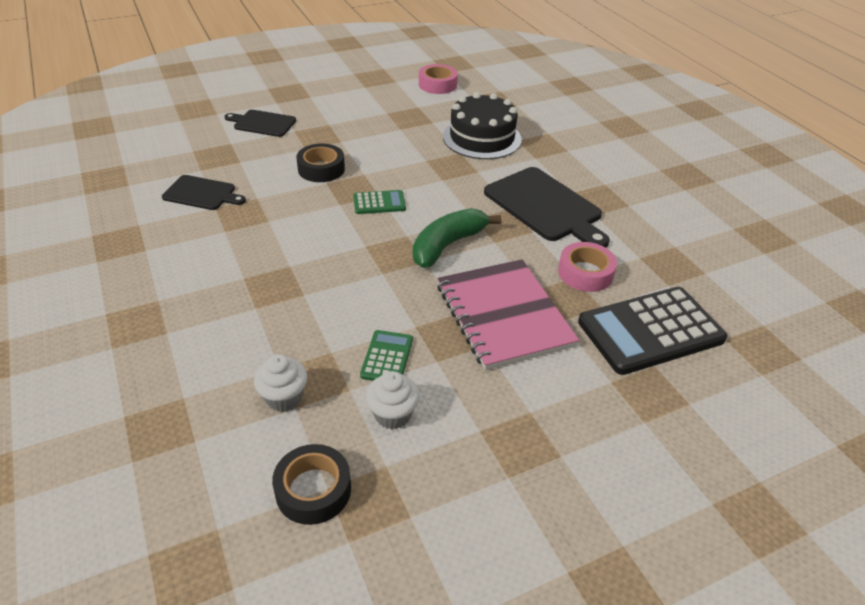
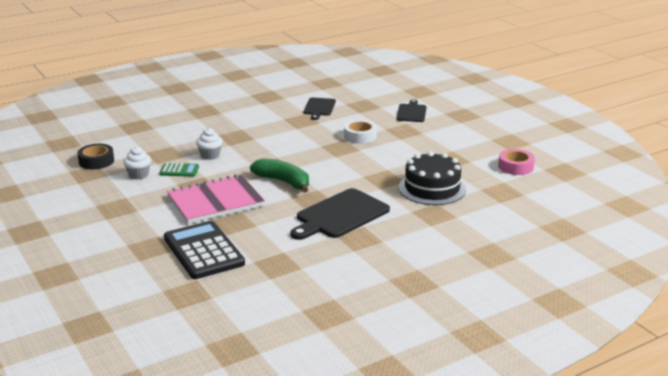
camera: 85 degrees right, 15 degrees down
white cupcake [254,354,307,412] -> white cupcake moved to [196,128,223,160]
black tape [296,144,345,182] -> white tape [344,120,377,144]
green calculator [353,190,406,214] -> none
pink tape [558,242,617,292] -> none

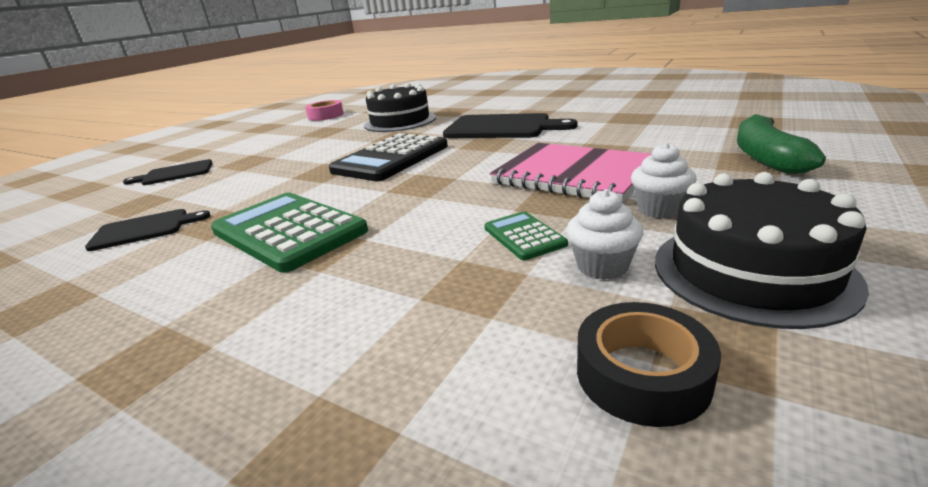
camera: 115 degrees left, 0 degrees up
black calculator [164,221,245,279] -> black calculator moved to [329,133,448,181]
white cupcake [196,128,223,160] -> white cupcake moved to [631,143,697,219]
green banana [250,158,309,192] -> green banana moved to [737,114,826,174]
white tape [344,120,377,144] -> none
none -> green calculator [211,193,368,273]
none -> black cake [655,172,869,329]

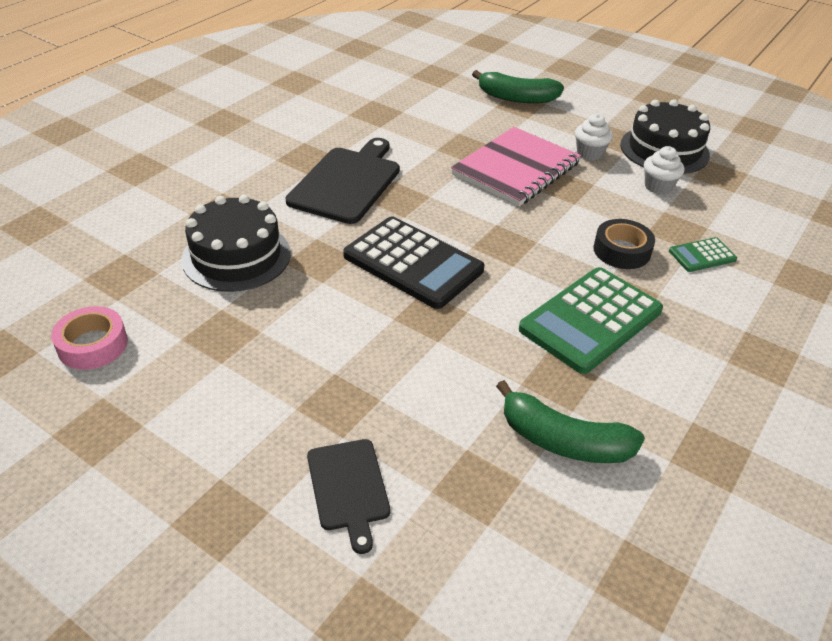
camera: 90 degrees left, 15 degrees up
black cutting board [85,209,211,251] -> green banana [496,380,645,463]
green calculator [484,211,568,260] -> green calculator moved to [669,237,737,272]
black tape [577,302,721,427] -> black tape moved to [593,219,655,269]

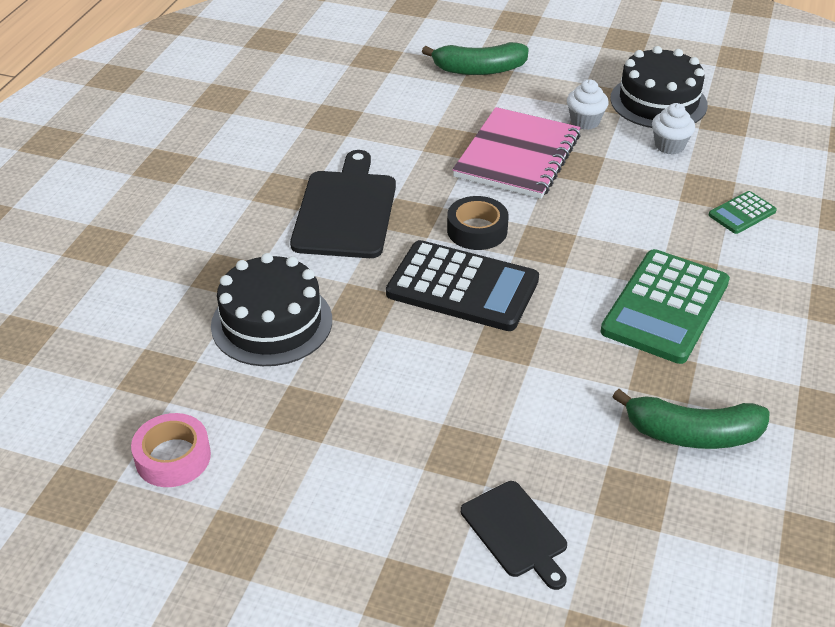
camera: 15 degrees left, 0 degrees up
black tape [593,219,655,269] -> black tape moved to [447,196,509,250]

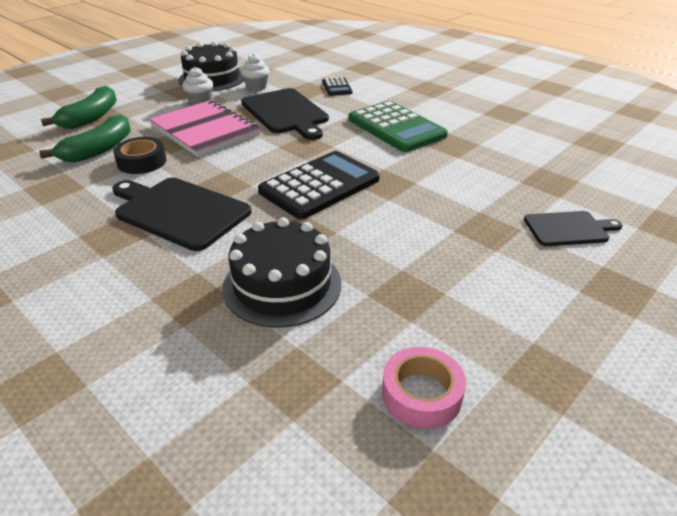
camera: 65 degrees left, 5 degrees down
black tape [447,196,509,250] -> black tape moved to [113,137,167,174]
green banana [612,389,770,449] -> green banana moved to [39,114,131,163]
green calculator [709,191,777,234] -> black calculator [322,77,352,96]
none -> black cutting board [241,88,329,140]

